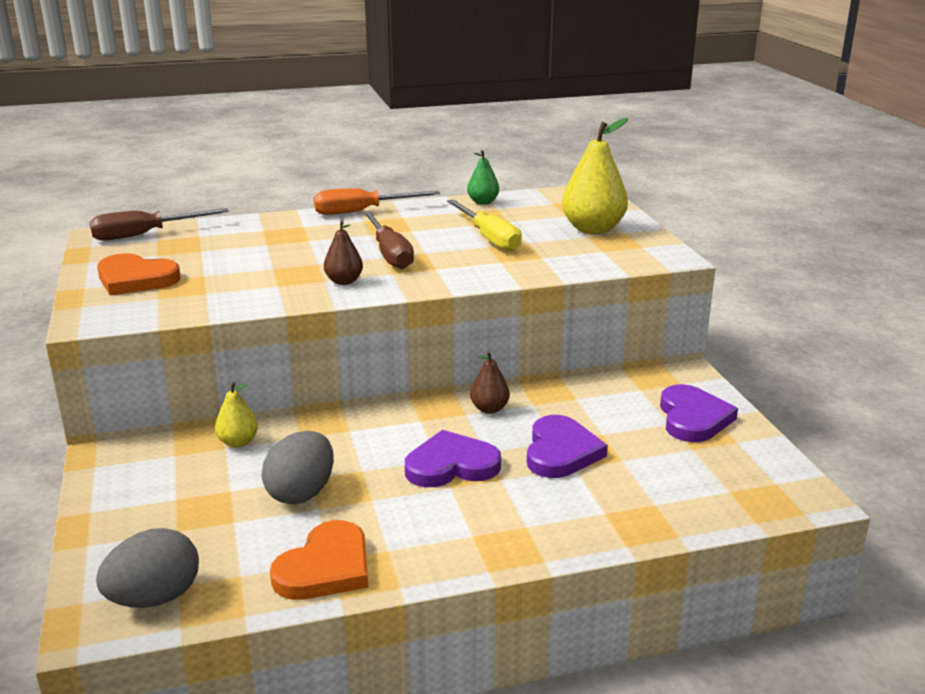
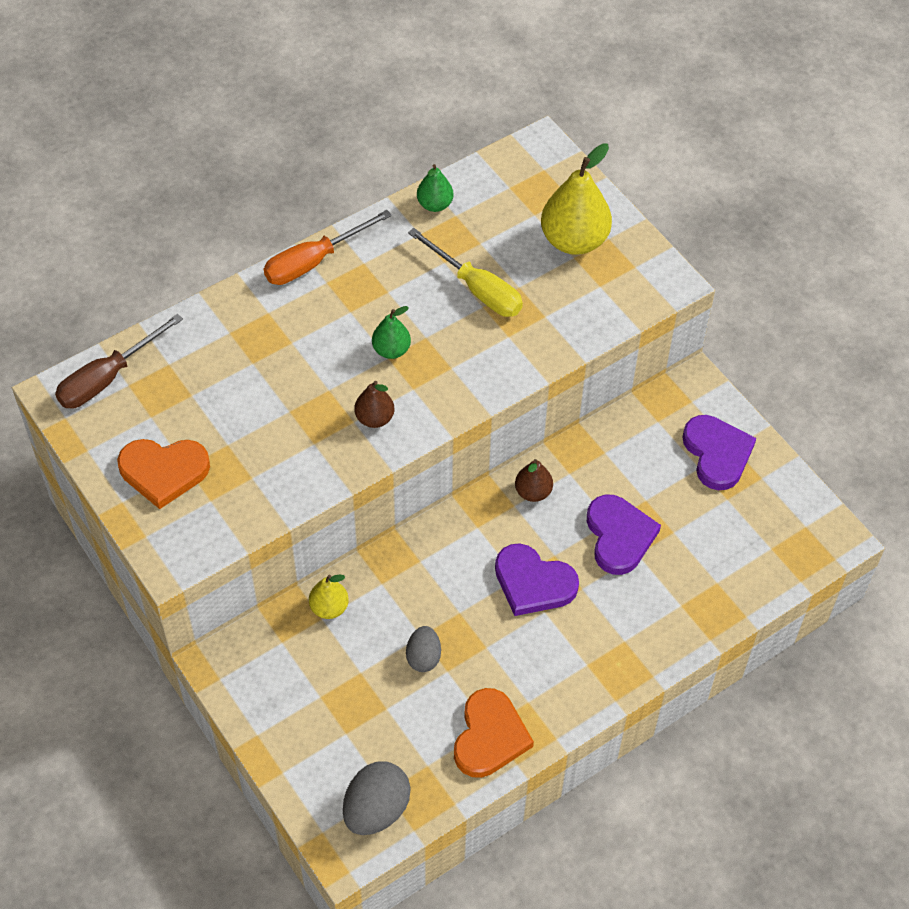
camera: 20 degrees left, 30 degrees up
grey egg [261,431,334,504] -> grey egg [406,626,441,672], size x0.61
brown screwdriver [363,211,414,269] -> green pear [372,306,411,359]
purple heart [405,430,501,487] -> purple heart turned 120 degrees counterclockwise [495,543,579,616]

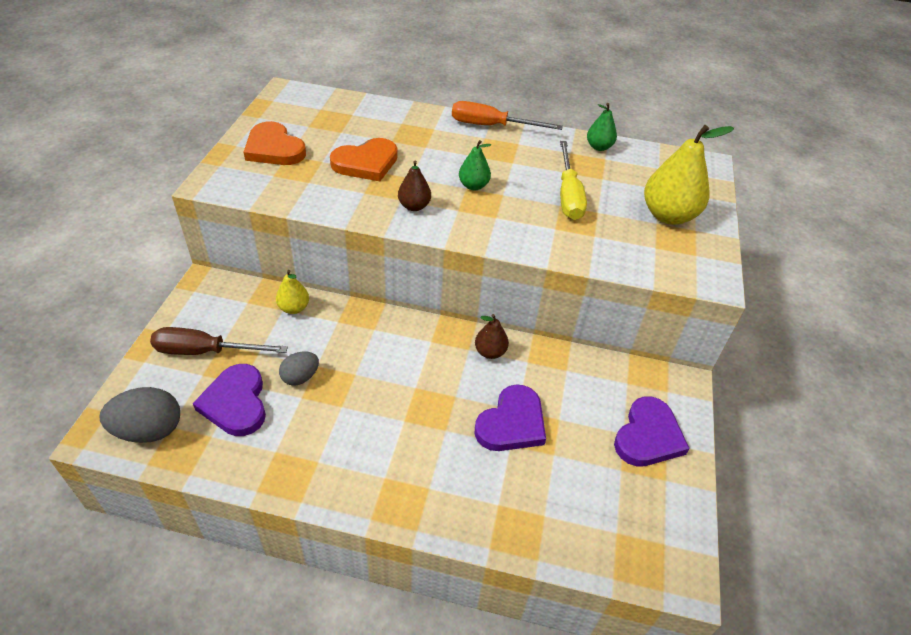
camera: 45 degrees right, 10 degrees down
brown screwdriver [55,314,183,409] -> brown screwdriver moved to [150,327,288,355]
orange heart [454,688,534,778] -> orange heart moved to [330,138,398,181]
purple heart [495,543,579,616] -> purple heart moved to [193,364,266,436]

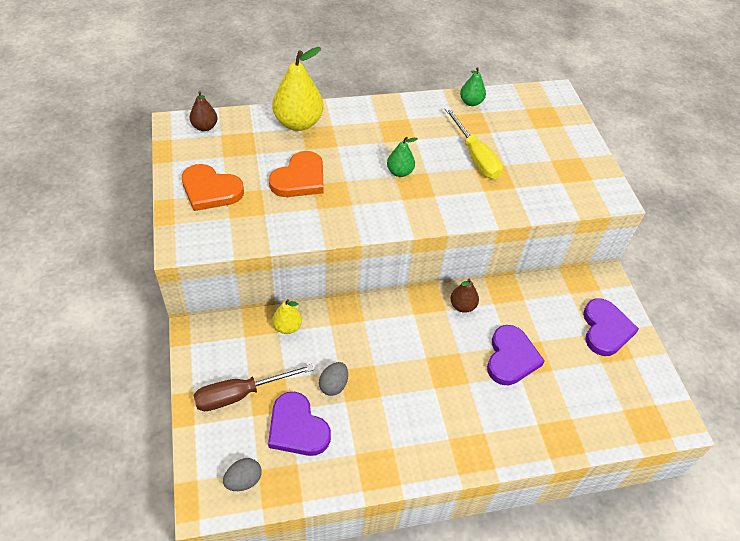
camera: 25 degrees left, 5 degrees up
grey egg [100,387,180,443] -> grey egg [223,458,262,491], size x0.61
brown pear [398,161,431,211] -> brown pear moved to [190,91,218,131]
orange screwdriver [452,101,563,130] -> none
yellow pear [644,125,734,225] -> yellow pear moved to [272,47,323,131]

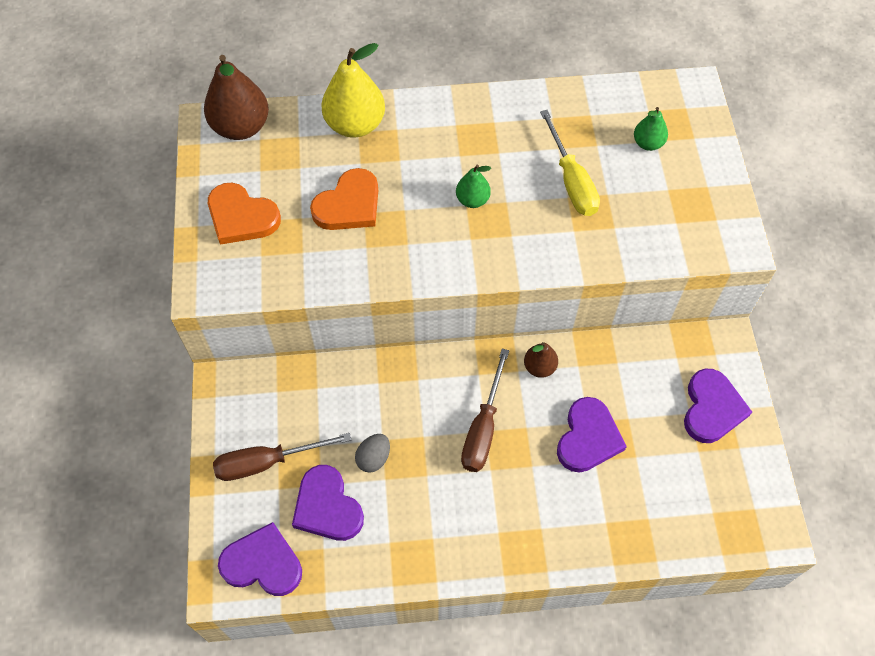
camera: 10 degrees right, 10 degrees up
brown pear [190,91,218,131] -> brown pear [204,55,269,140], size x1.88
grey egg [223,458,262,491] -> purple heart [218,522,302,596]
yellow pear [272,299,302,334] -> none
green pear [460,67,486,106] -> green pear moved to [634,107,668,151]
none -> brown screwdriver [461,349,509,472]

